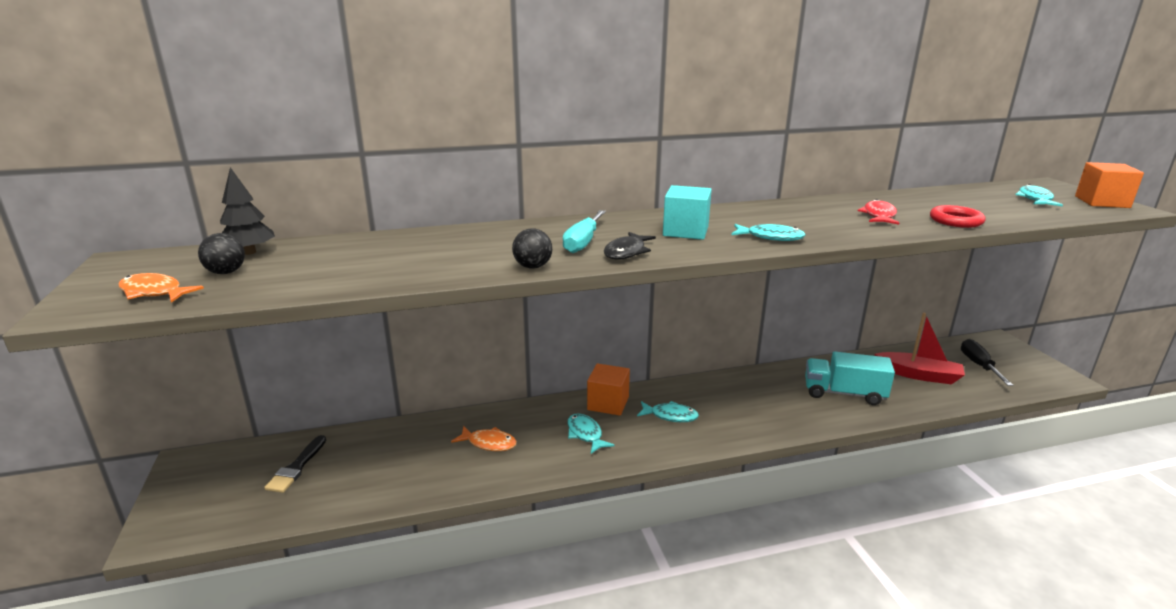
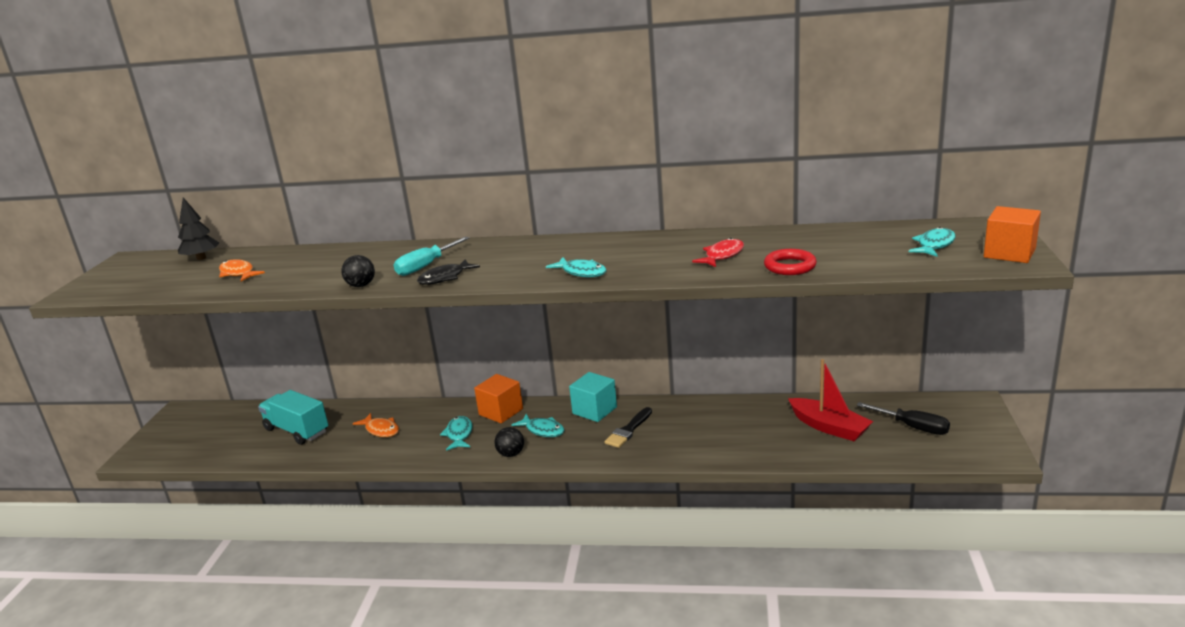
camera: 25 degrees right, 0 degrees up
orange fish [118,273,204,303] -> orange fish moved to [219,259,265,281]
black ball [198,233,245,274] -> black ball moved to [494,427,524,457]
black brush [264,435,326,493] -> black brush moved to [605,407,652,448]
turquoise cube [663,185,712,240] -> turquoise cube moved to [569,372,617,422]
turquoise truck [805,351,895,405] -> turquoise truck moved to [258,390,328,445]
black screwdriver [961,339,1014,386] -> black screwdriver turned 105 degrees clockwise [857,402,950,435]

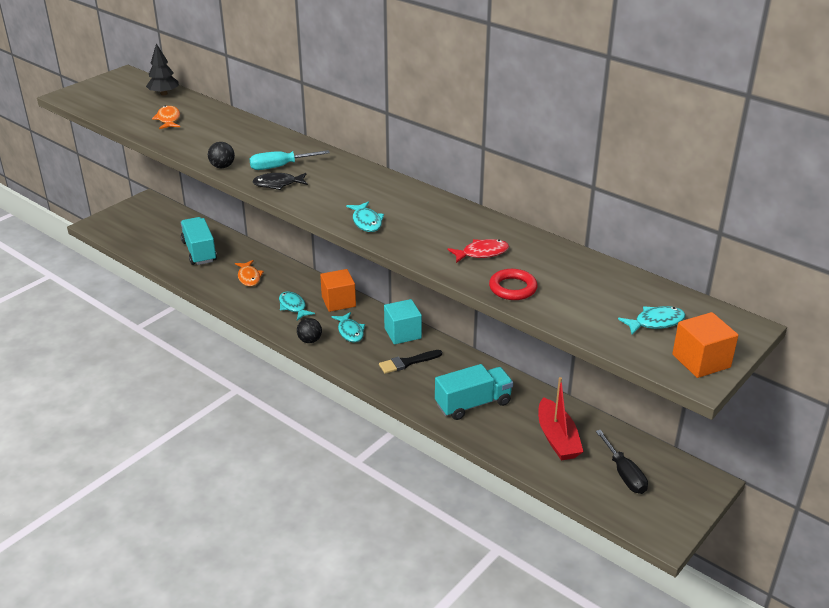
camera: 30 degrees right, 10 degrees up
turquoise fish [440,416,473,451] -> turquoise fish turned 60 degrees counterclockwise [279,291,315,320]
none -> turquoise truck [435,364,513,420]

